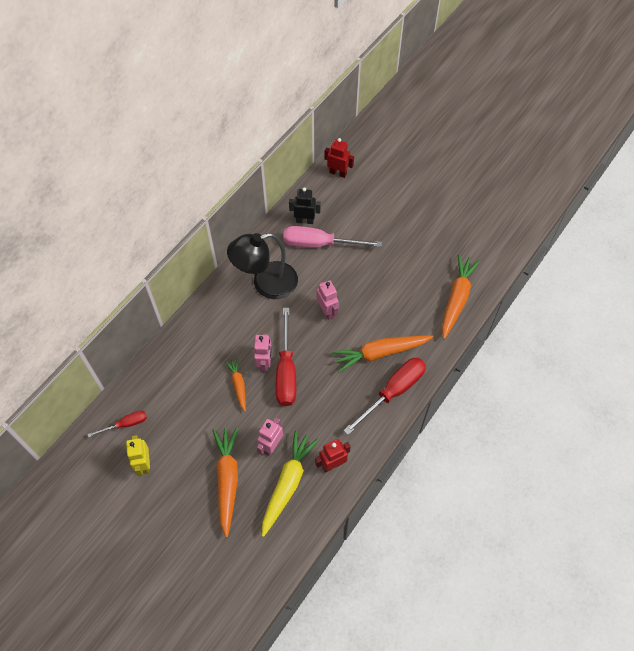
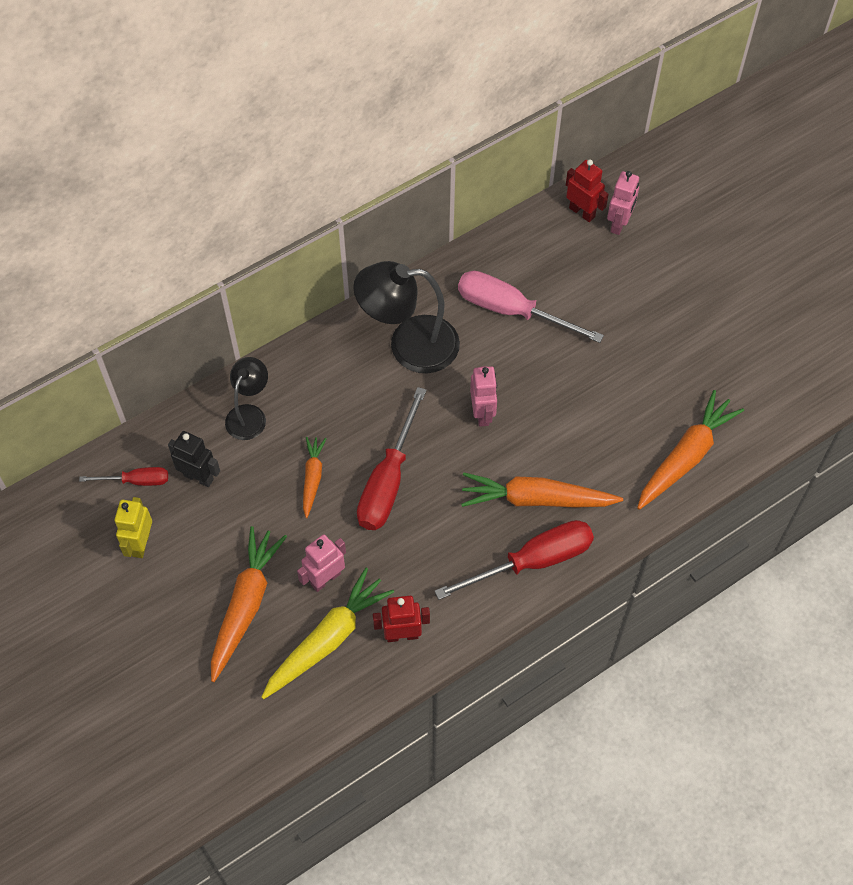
camera: 20 degrees right, 0 degrees up
pink robot [254,333,272,372] -> pink robot moved to [607,171,639,235]
black robot [289,187,321,224] -> black robot moved to [168,431,220,487]
none -> black lamp [225,357,268,440]

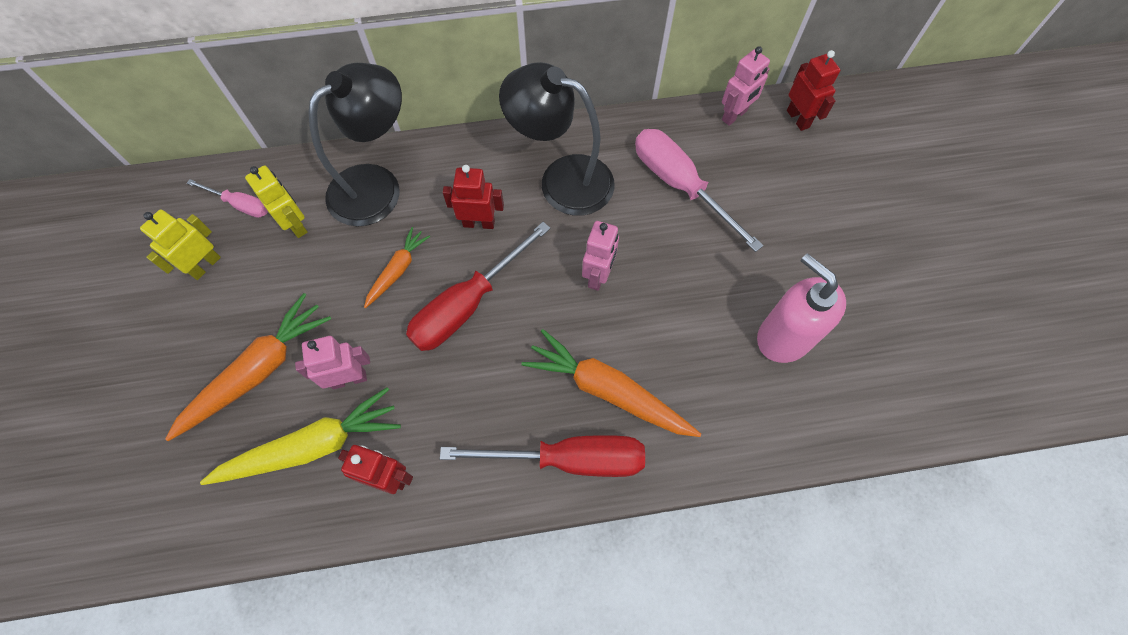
camera: 25 degrees right, 5 degrees up
red screwdriver [79,467,168,486] -> pink screwdriver [187,179,268,218]
black robot [168,431,220,487] -> yellow robot [245,165,308,238]
black lamp [225,357,268,440] -> black lamp [309,63,402,226], size x1.73
pink robot [607,171,639,235] -> pink robot moved to [722,46,770,126]
orange carrot [637,390,744,510] -> none
none -> red robot [443,165,504,229]
none -> pink soap dispenser [757,253,846,363]

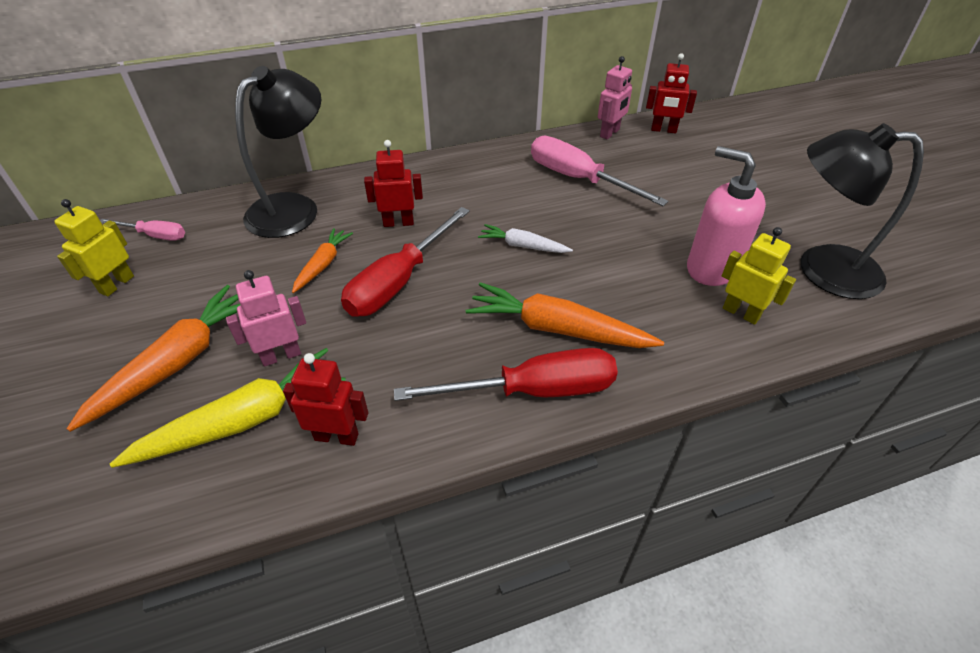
camera: 10 degrees left, 20 degrees down
yellow robot [245,165,308,238] -> yellow robot moved to [722,227,796,325]
black lamp [499,62,615,216] -> black lamp moved to [801,123,924,299]
pink robot [582,221,619,291] -> white carrot [478,224,573,253]
red robot [787,50,840,131] -> red robot turned 135 degrees clockwise [646,53,697,133]

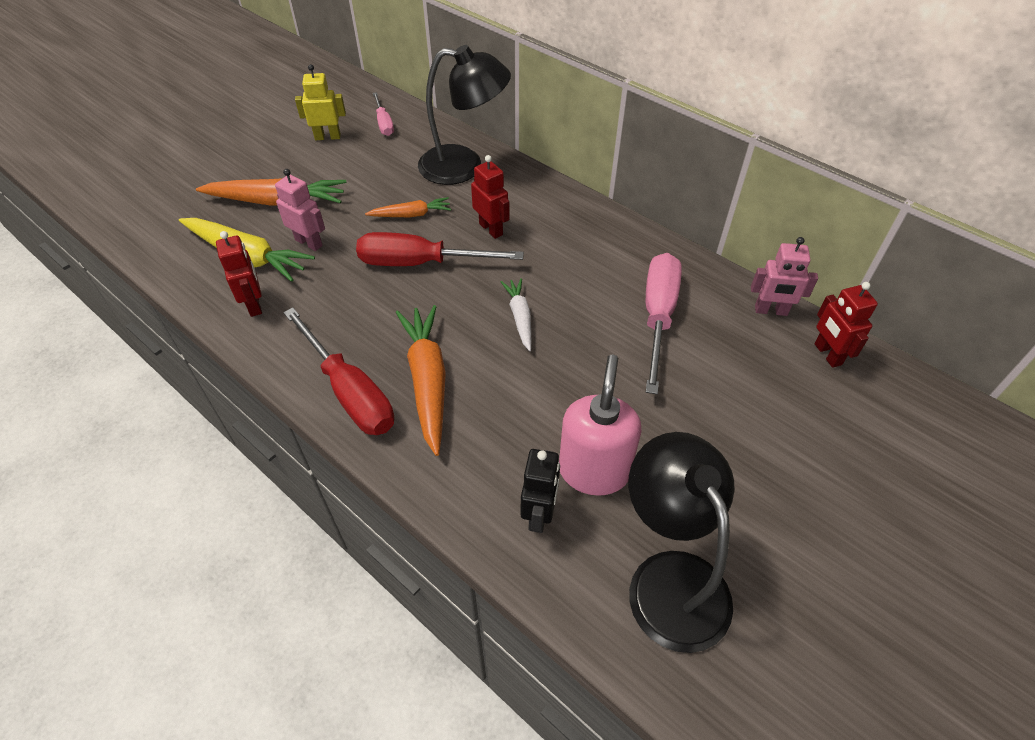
camera: 60 degrees right, 5 degrees up
yellow robot [722,227,796,325] -> black robot [521,449,560,533]

